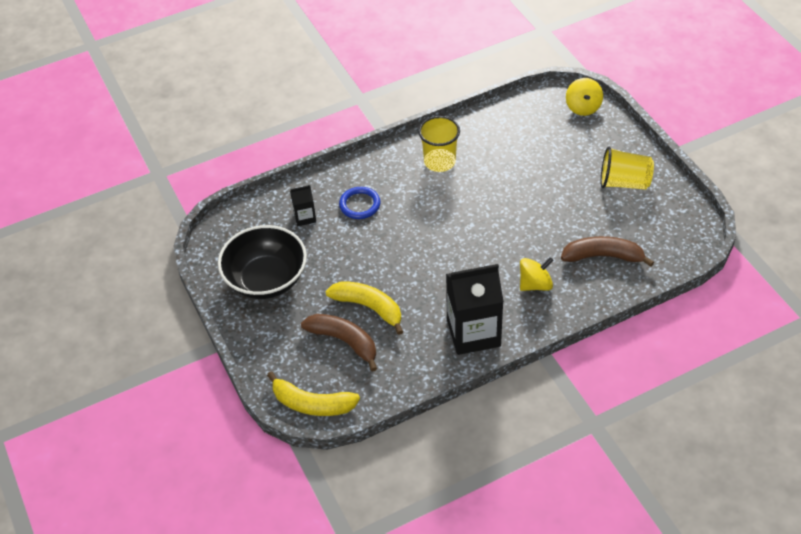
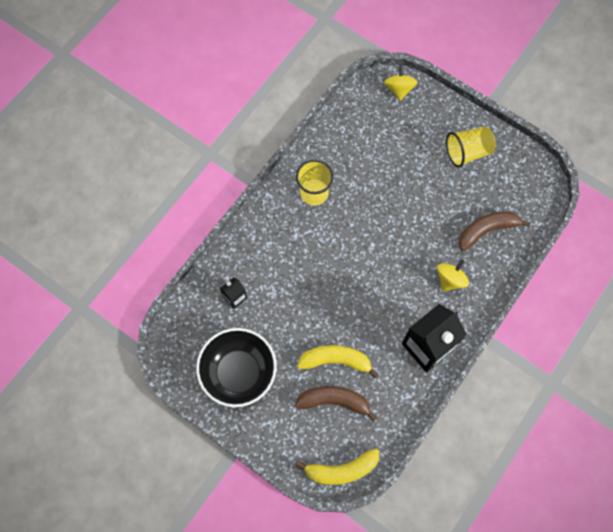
camera: 30 degrees left, 20 degrees up
blue ring [339,187,380,219] -> none
yellow spinning top [566,78,603,116] -> yellow spinning top turned 150 degrees counterclockwise [384,65,418,101]

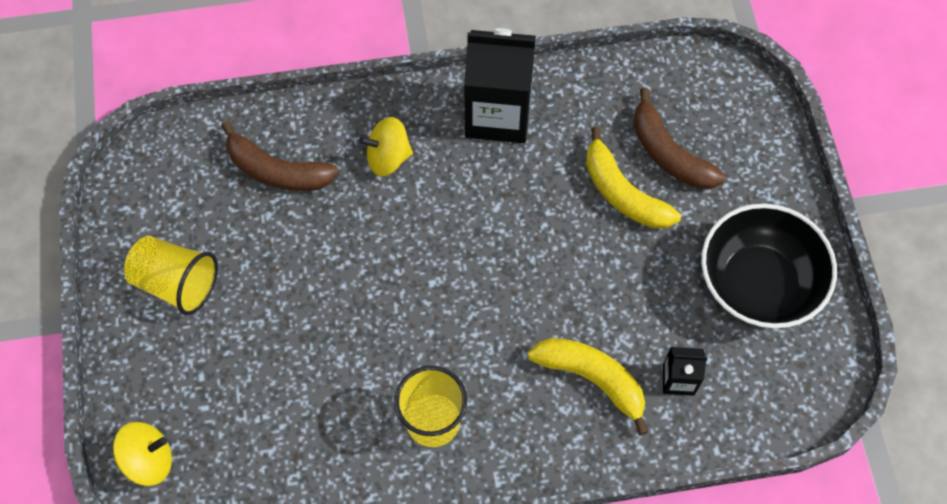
camera: 135 degrees left, 5 degrees down
yellow banana [296,448,379,485] -> yellow banana moved to [528,338,648,435]
yellow spinning top [384,65,418,101] -> yellow spinning top turned 150 degrees counterclockwise [113,422,172,486]

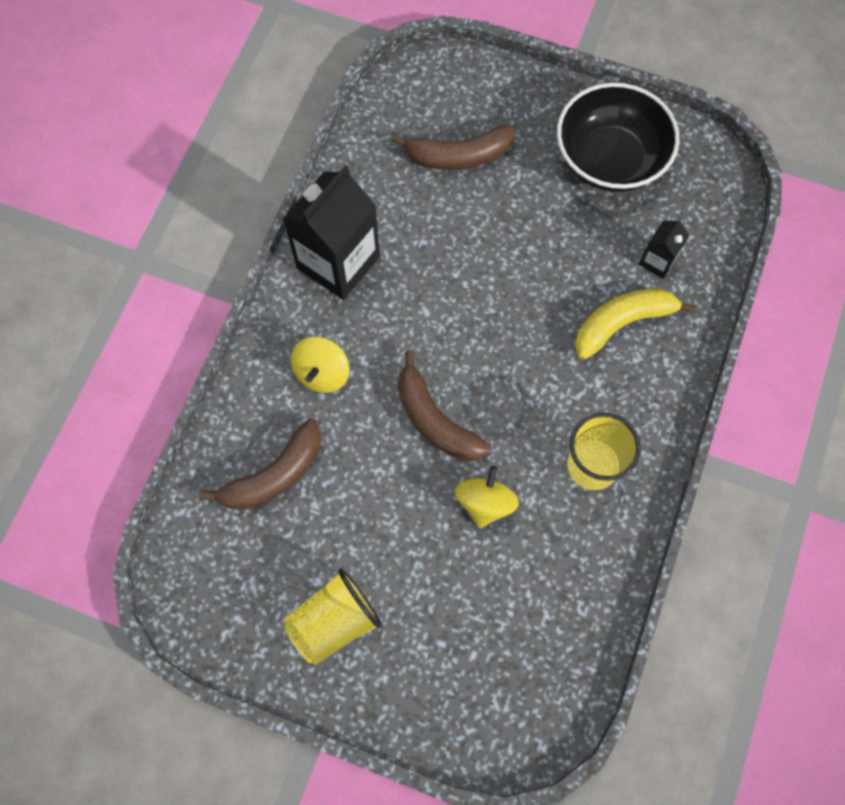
camera: 60 degrees left, 5 degrees up
yellow spinning top [113,422,172,486] -> yellow spinning top moved to [455,466,519,528]
yellow banana [586,127,681,229] -> none
none -> brown banana [398,351,491,461]

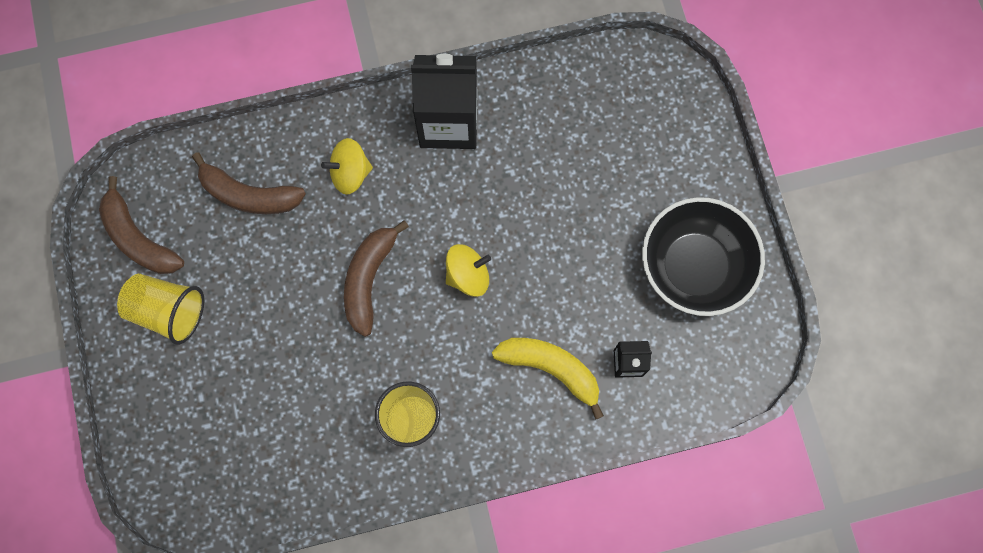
camera: 55 degrees right, 5 degrees up
brown banana [392,125,515,170] -> brown banana moved to [99,176,184,274]
yellow spinning top [455,466,519,528] -> yellow spinning top moved to [446,244,491,297]

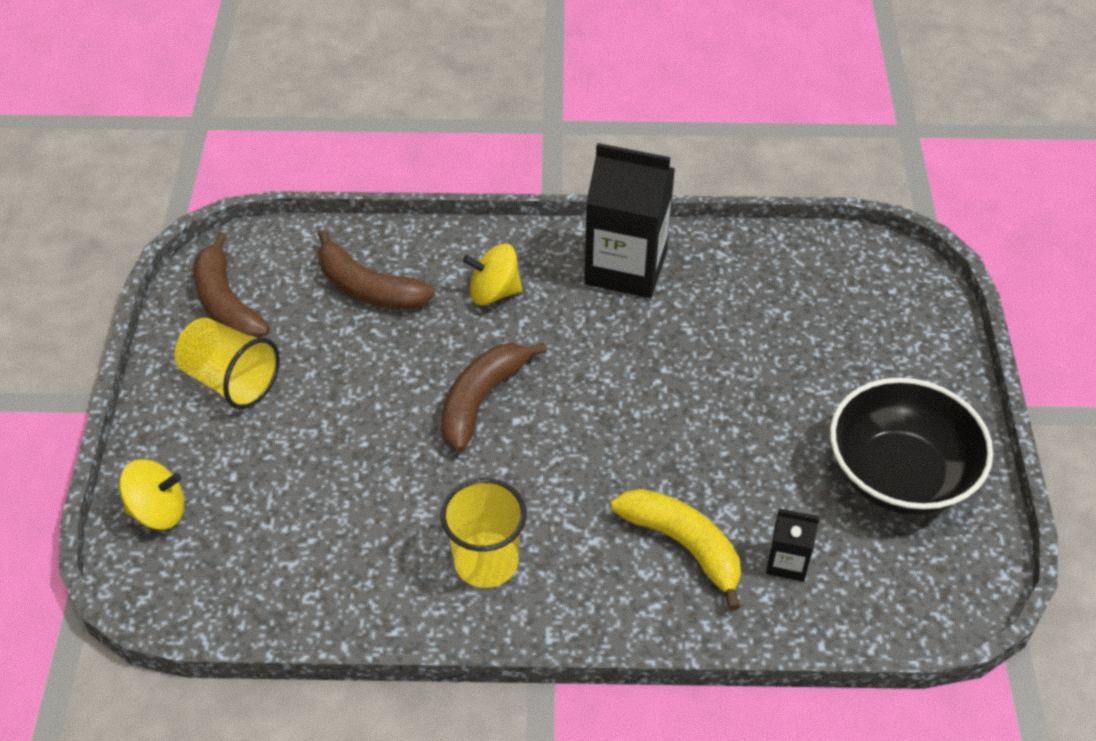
camera: 15 degrees right, 25 degrees down
yellow spinning top [446,244,491,297] -> yellow spinning top moved to [119,459,185,530]

